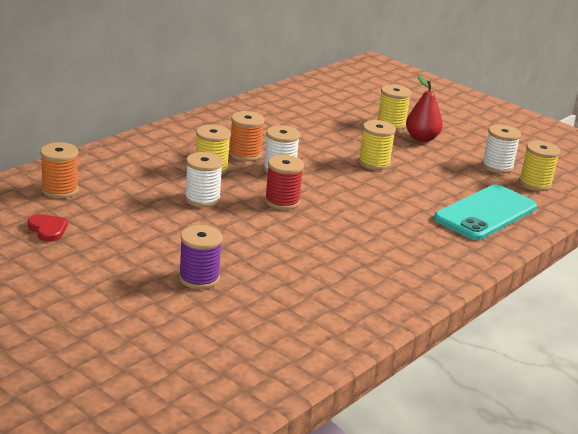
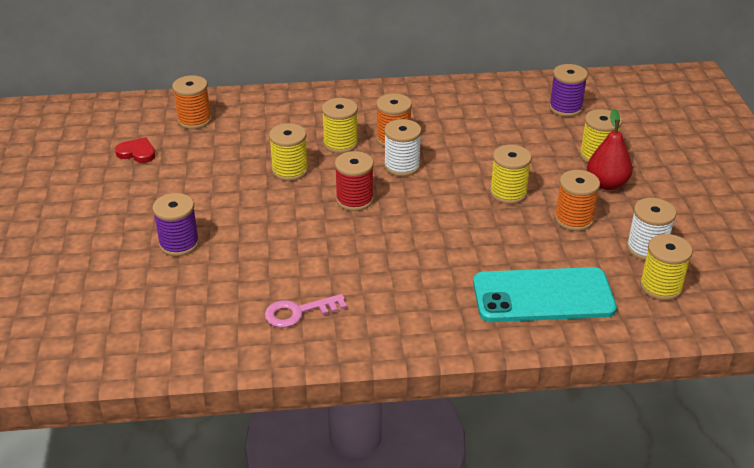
camera: 45 degrees right, 10 degrees up
red heart [28,214,68,242] -> red heart turned 75 degrees counterclockwise [115,137,155,163]
white spool [185,152,223,208] -> yellow spool [269,123,308,181]
none -> pink key [265,294,347,328]
none -> purple spool [549,64,588,117]
none -> orange spool [555,170,600,231]

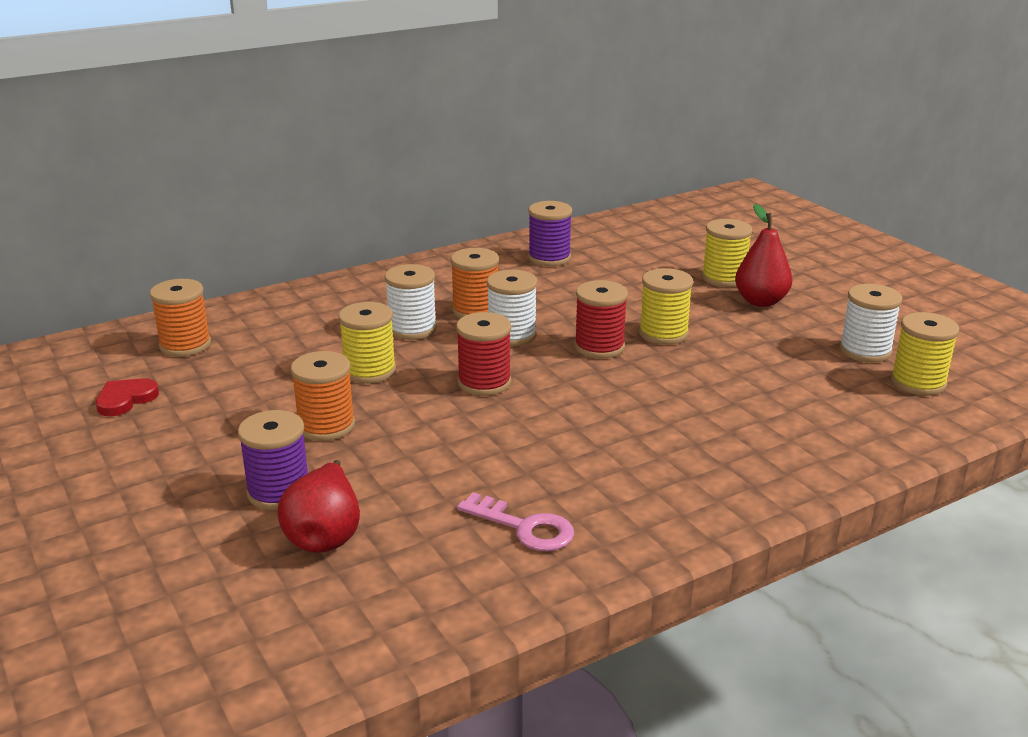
camera: 25 degrees left, 10 degrees down
red heart [115,137,155,163] -> red heart turned 45 degrees counterclockwise [96,378,159,416]
pink key [265,294,347,328] -> pink key turned 105 degrees counterclockwise [457,493,574,551]
yellow spool [322,98,358,154] -> white spool [385,264,437,340]
turquoise phone [473,267,617,322] -> none
purple spool [549,64,588,117] -> purple spool moved to [528,201,572,266]
orange spool [555,170,600,231] -> orange spool moved to [291,351,355,441]
none -> red pear [278,460,360,553]
none -> red spool [574,280,628,359]

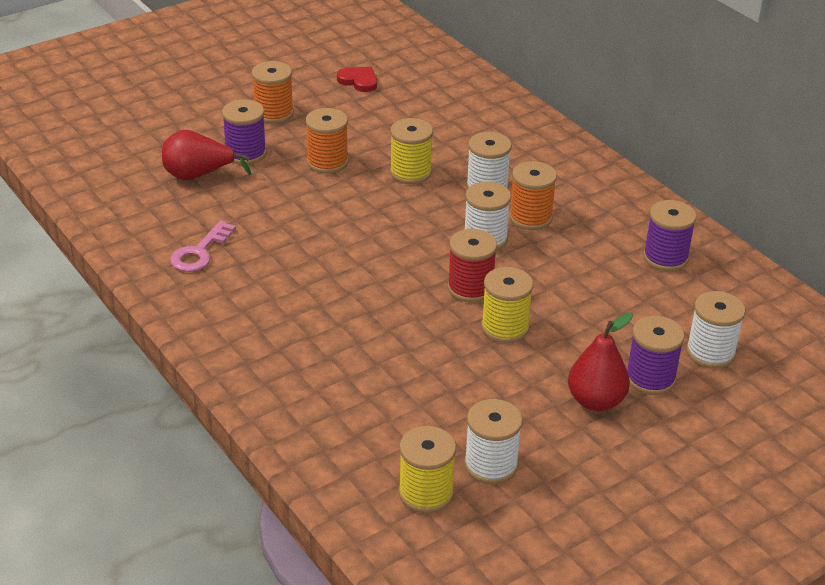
camera: 85 degrees right, 10 degrees up
orange spool [150,279,211,357] -> orange spool moved to [252,61,294,124]
red spool [456,312,511,396] -> none
yellow spool [702,219,752,287] -> purple spool [627,316,685,395]
none -> white spool [686,291,745,369]

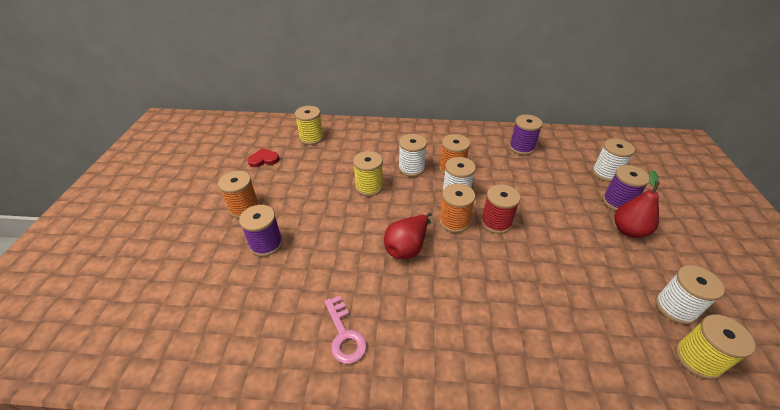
camera: 50 degrees left, 5 degrees up
red pear [162,130,251,180] -> red pear moved to [384,212,432,259]
orange spool [306,108,348,174] -> orange spool moved to [439,183,475,233]
yellow spool [481,267,533,343] -> yellow spool moved to [295,106,324,145]

